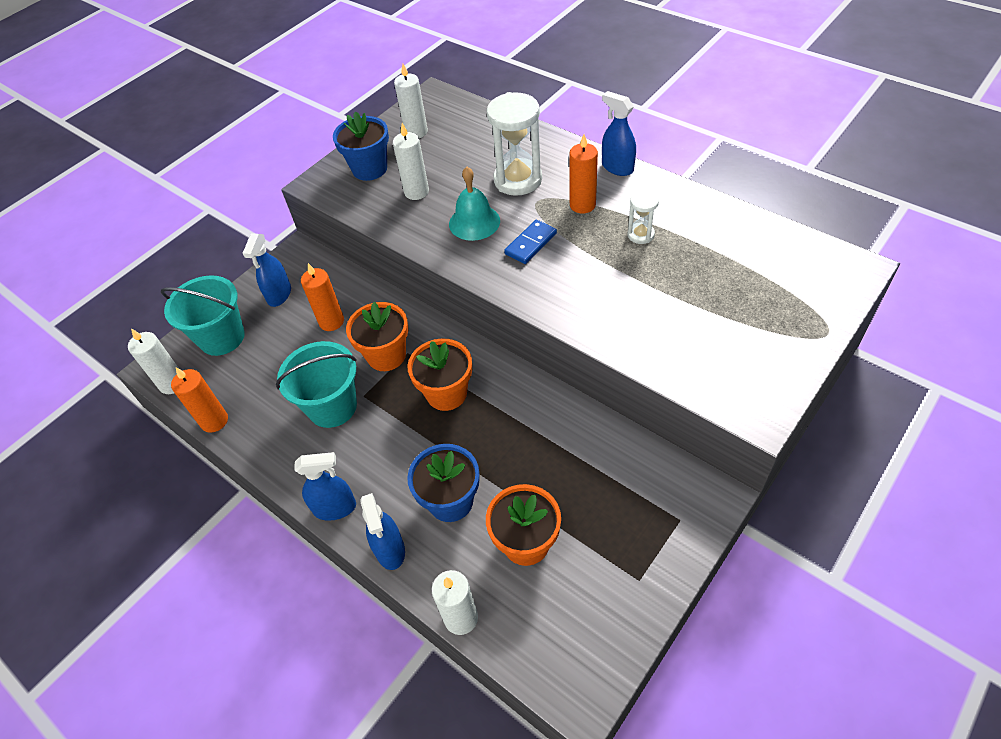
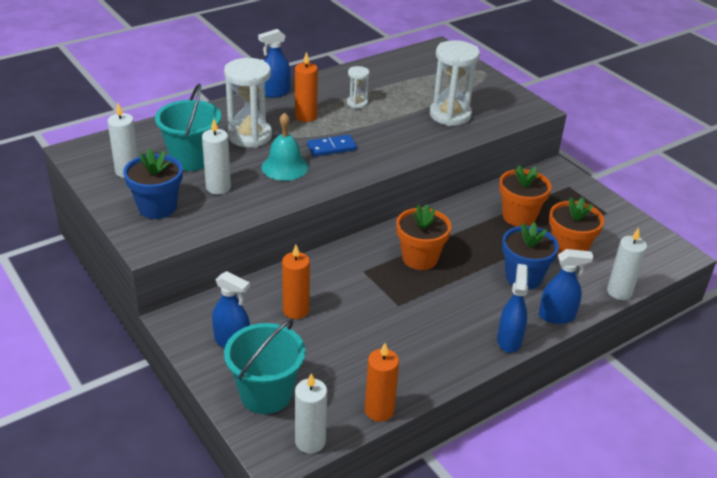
camera: 80 degrees left, 15 degrees down
turquoise bucket [276,341,357,428] -> turquoise bucket moved to [155,84,221,171]
orange flower pot [346,302,408,371] -> orange flower pot moved to [499,165,552,227]
blue domino [504,220,557,264] -> blue domino turned 75 degrees counterclockwise [307,135,357,156]
none -> white hourglass [430,40,480,126]

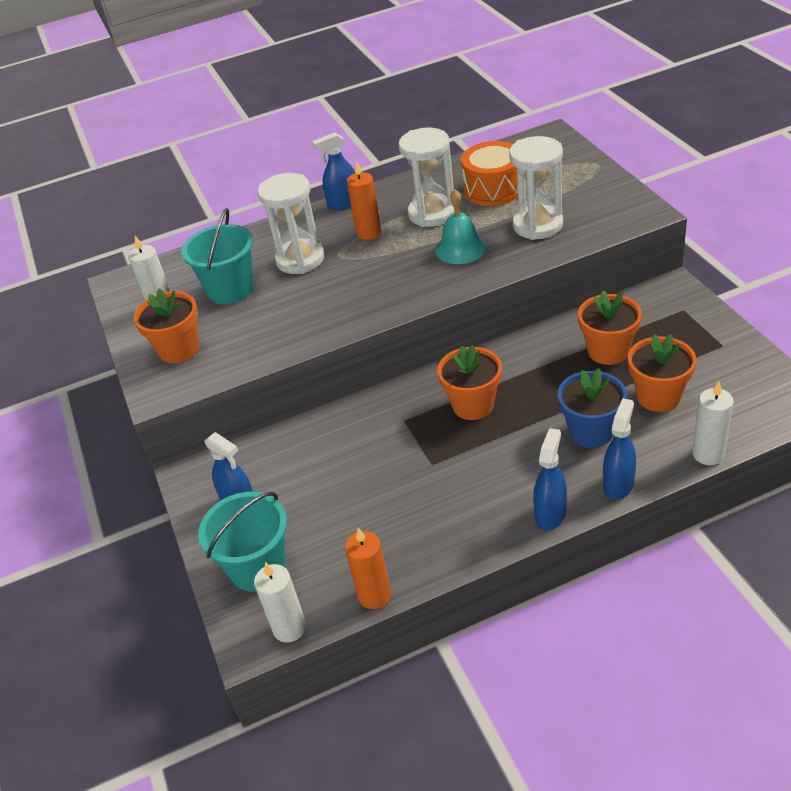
camera: 20 degrees right, 5 degrees up
blue flower pot [123,149,183,219] -> orange flower pot [134,288,199,363]
white candle [202,119,231,194] -> none
turquoise bell [262,112,309,181] -> turquoise bell moved to [435,190,487,264]
orange candle [282,245,310,319] -> none
blue domino [307,135,357,156] -> none
white hourglass [347,66,370,109] -> white hourglass [398,127,455,227], size x1.96
blue spray bottle [539,249,593,324] -> blue spray bottle turned 75 degrees counterclockwise [603,398,636,500]
none -> orange drum [461,141,518,206]

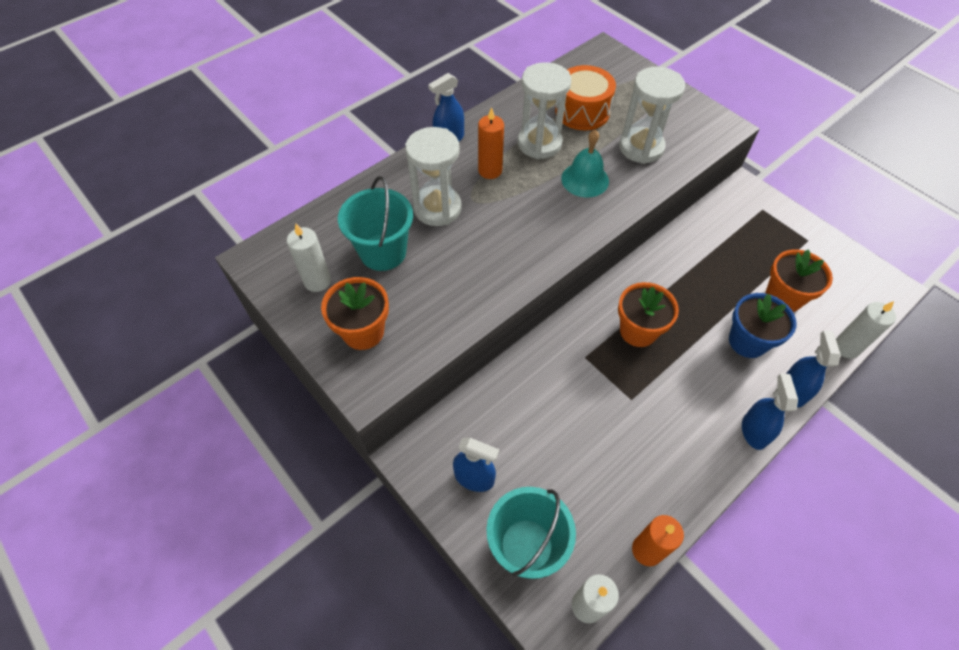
camera: 25 degrees left, 15 degrees up
orange flower pot [578,290,642,365] -> none

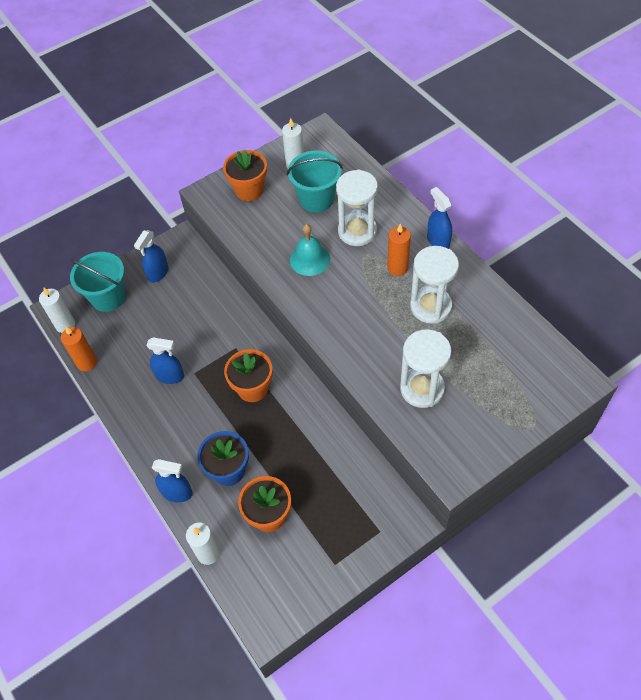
camera: 100 degrees right, 0 degrees up
orange drum [555,65,616,130] -> none
turquoise bell [561,130,609,198] -> turquoise bell moved to [290,224,330,276]
blue spray bottle [742,374,798,450] -> blue spray bottle moved to [146,337,184,384]

